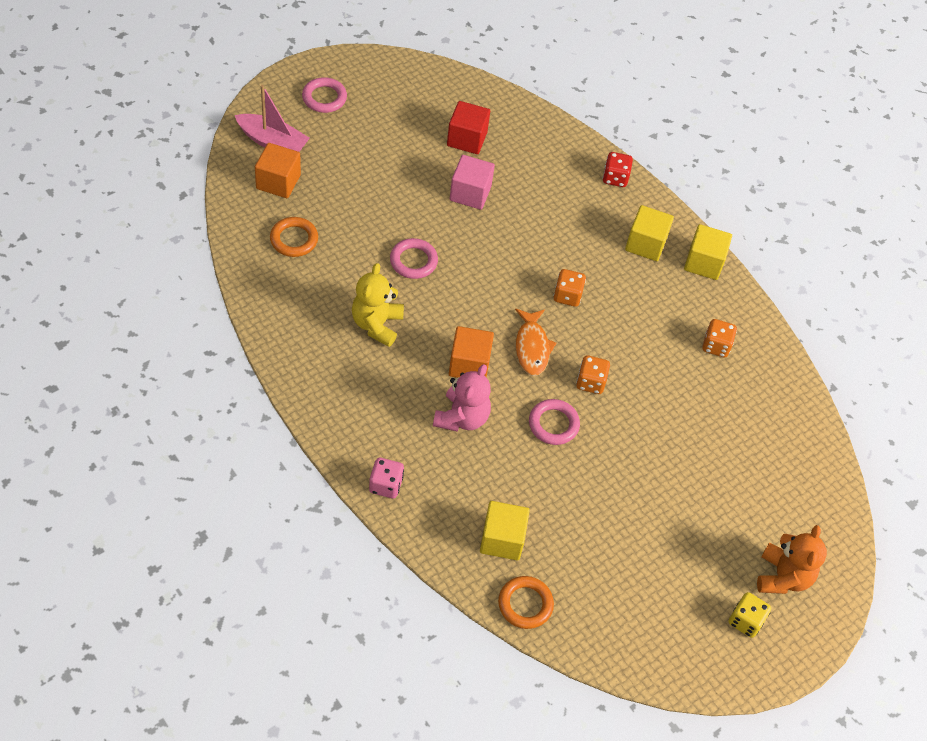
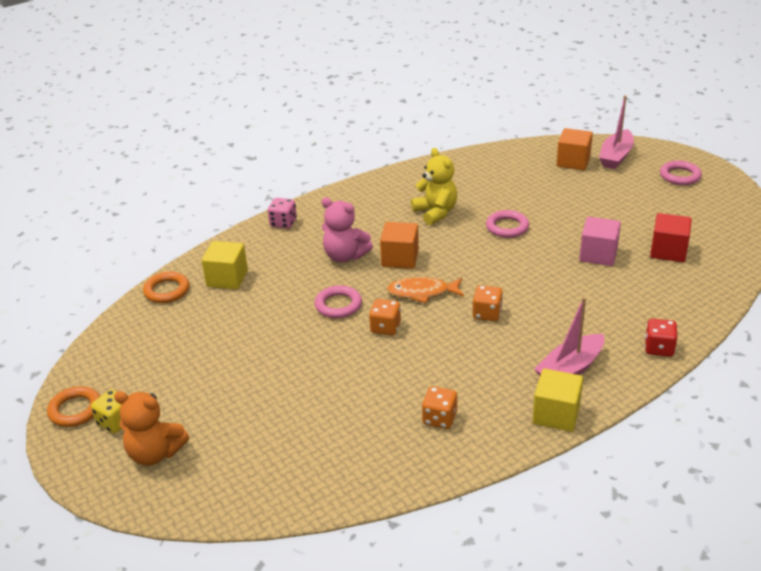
camera: 100 degrees right, 20 degrees down
orange ring [270,217,318,257] -> orange ring moved to [47,386,100,427]
yellow teddy bear [352,263,404,347] -> yellow teddy bear turned 45 degrees clockwise [411,148,457,225]
yellow cube [625,205,674,261] -> pink boat [534,297,604,376]

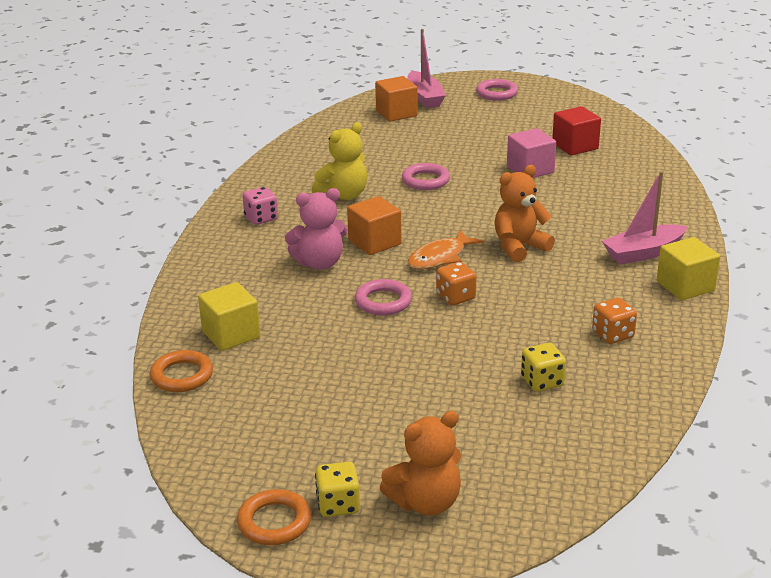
camera: 45 degrees left, 5 degrees down
pink dice [268,198,297,229] -> pink dice moved to [242,187,278,225]
yellow teddy bear [411,148,457,225] -> yellow teddy bear turned 120 degrees clockwise [312,122,367,200]
orange dice [473,285,503,321] -> orange teddy bear [494,165,555,262]
pink boat [534,297,604,376] -> pink boat turned 60 degrees clockwise [602,171,688,265]
red dice [645,319,677,357] -> none
none -> yellow dice [521,343,566,392]

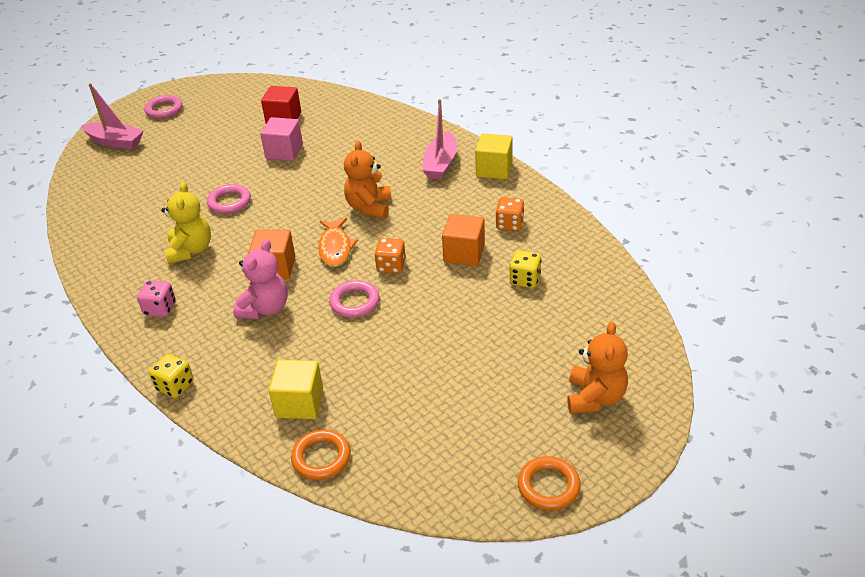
camera: 50 degrees left, 10 degrees up
yellow dice [315,462,360,517] -> yellow dice moved to [149,354,194,398]
orange cube [375,76,417,122] -> orange cube moved to [442,214,485,266]

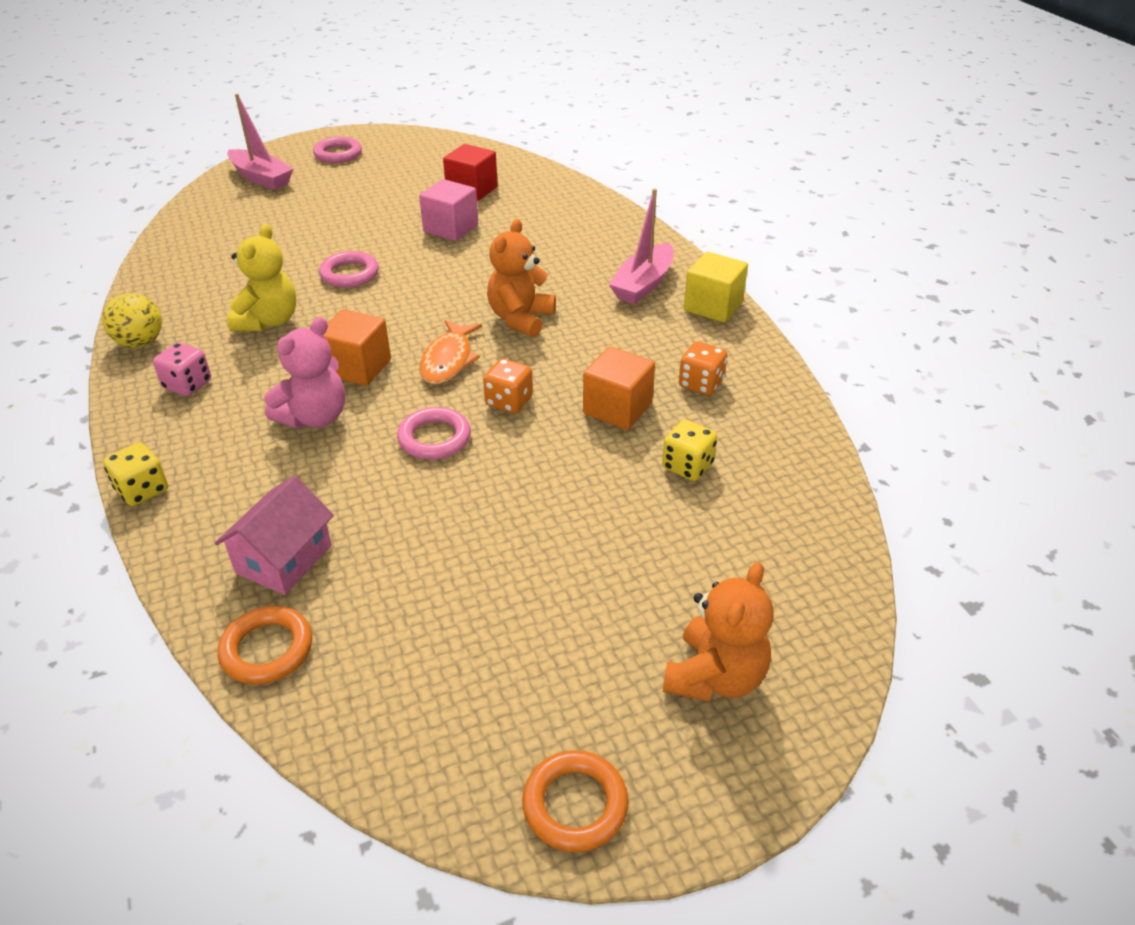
camera: 15 degrees right, 0 degrees up
yellow cube [269,360,323,419] -> pink house [215,476,334,595]
none -> yellow ball [102,293,162,348]

